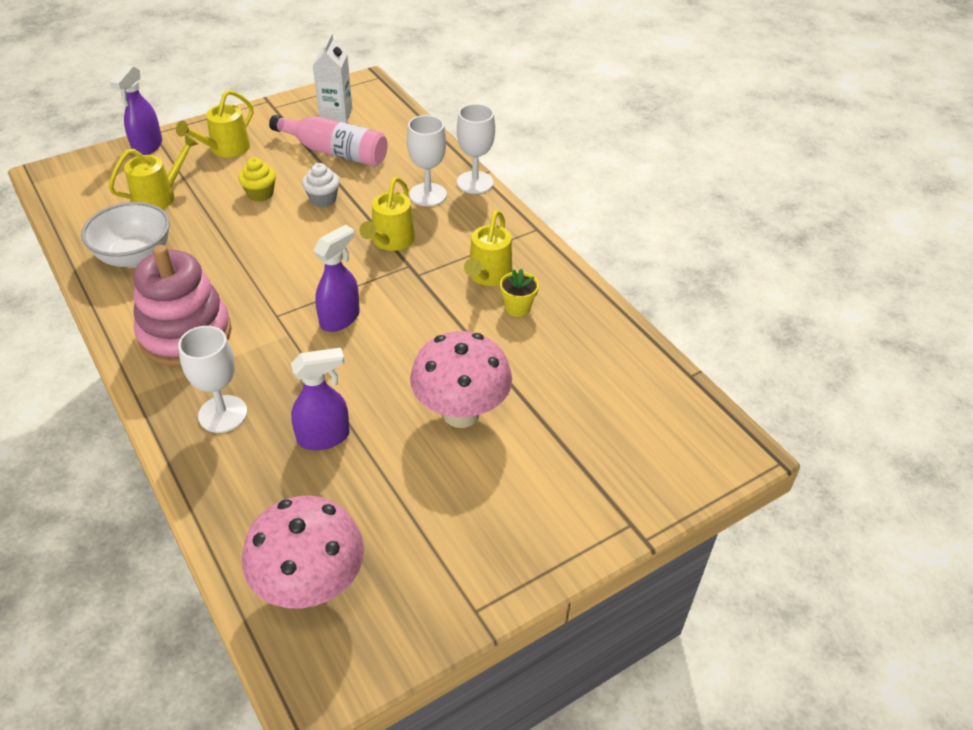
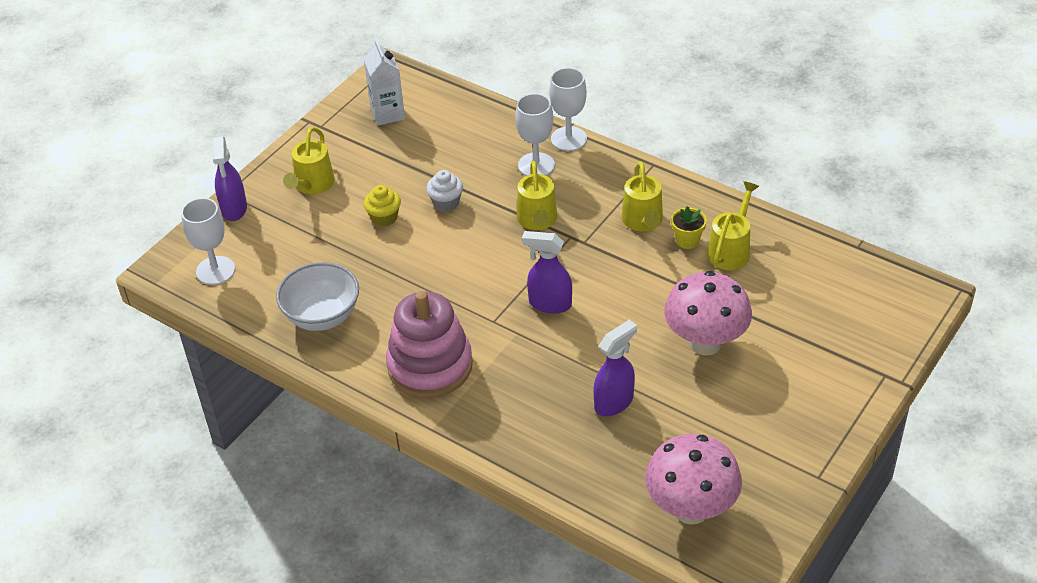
camera: 20 degrees left, 0 degrees up
yellow watering can [108,134,199,209] -> yellow watering can moved to [707,181,759,270]
white goblet [178,326,247,433] -> white goblet moved to [181,198,235,285]
pink bottle [269,115,388,166] -> none
purple spray bottle [314,225,360,332] -> purple spray bottle turned 90 degrees counterclockwise [522,231,572,314]

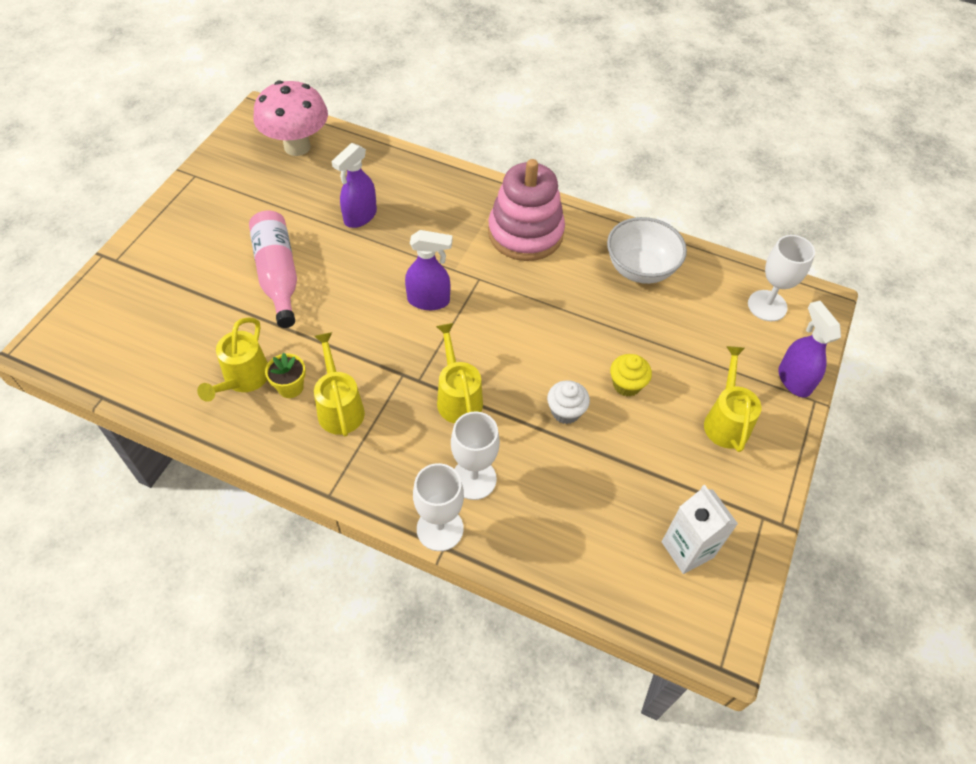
camera: 165 degrees right, 10 degrees up
pink mushroom [664,271,752,356] -> pink bottle [249,211,297,328]

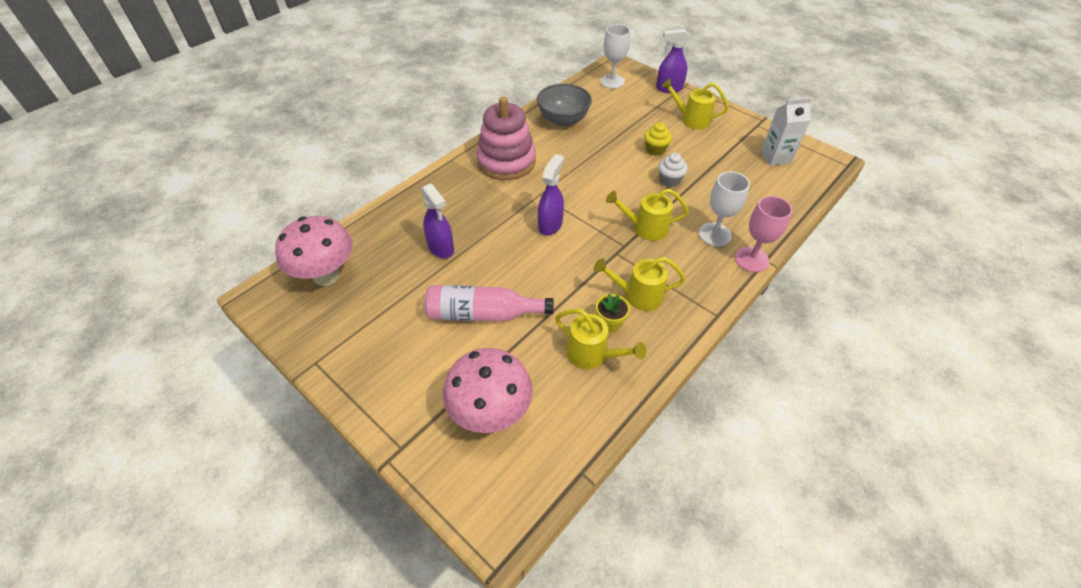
camera: 70 degrees left, 5 degrees down
white goblet [413,463,464,551] -> pink goblet [735,196,792,272]
white bowl [607,217,687,284] -> grey bowl [537,84,592,127]
none -> pink mushroom [443,348,533,433]

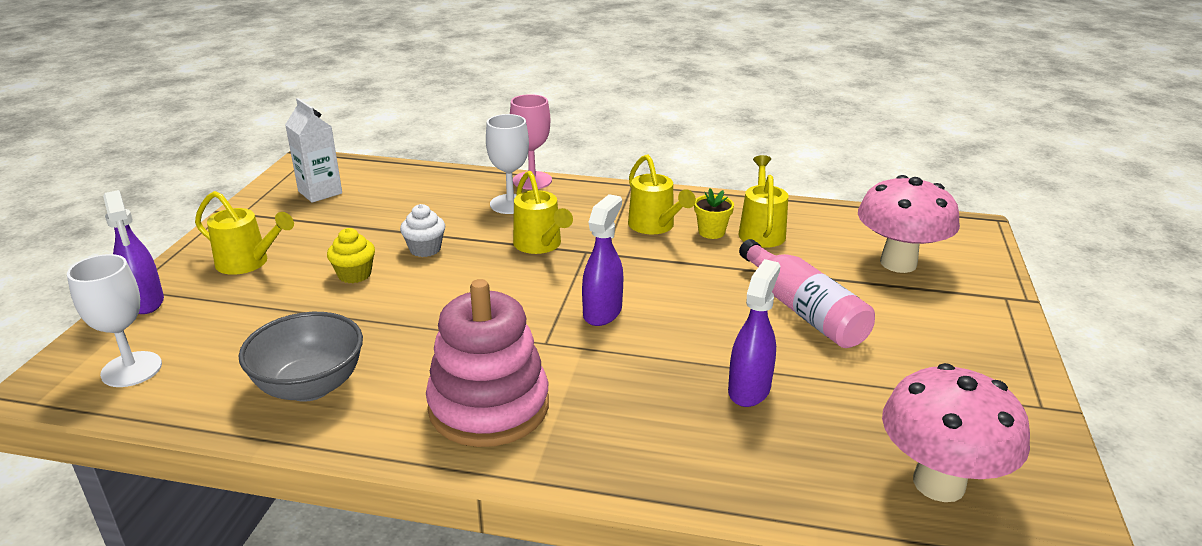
camera: 120 degrees left, 20 degrees down
purple spray bottle [538,154,564,236] -> purple spray bottle turned 120 degrees clockwise [582,194,623,326]
yellow watering can [662,79,729,129] -> yellow watering can turned 60 degrees counterclockwise [195,191,294,275]

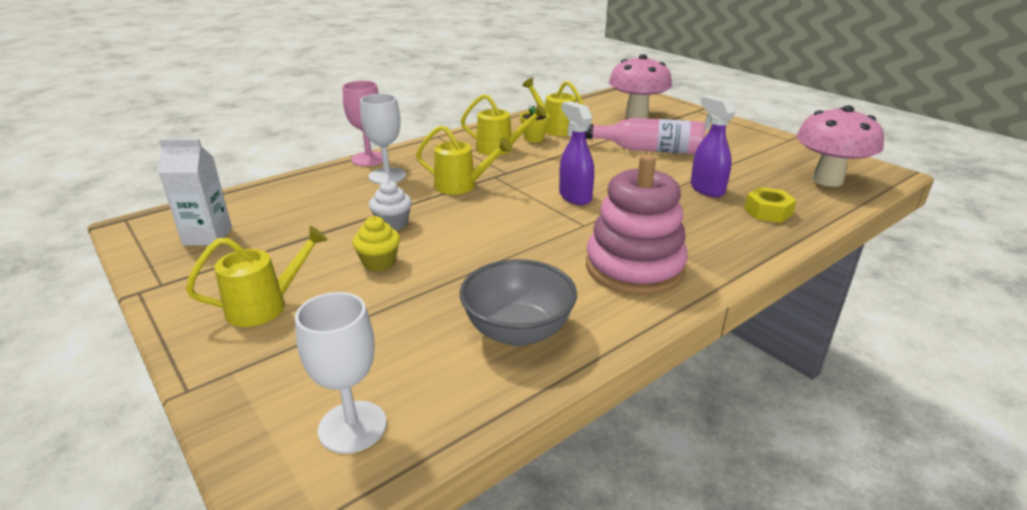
camera: 50 degrees left, 0 degrees up
purple spray bottle [103,190,164,314] -> none
none -> yellow nut [744,187,797,223]

